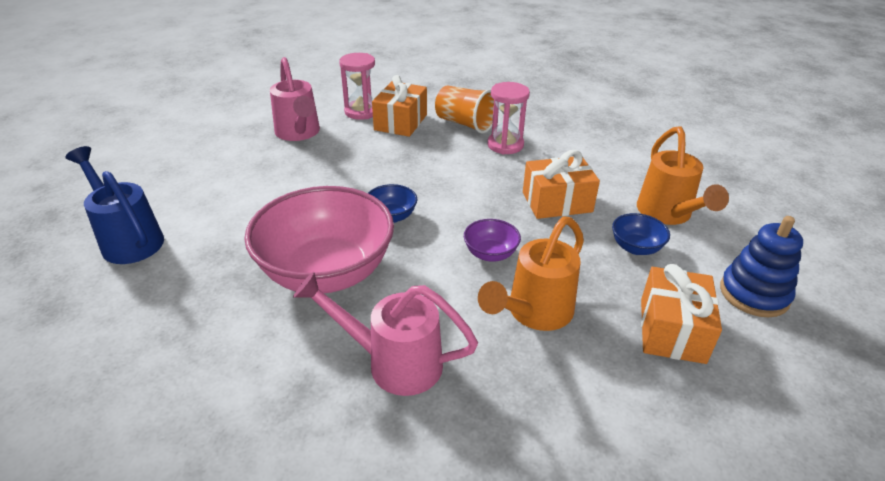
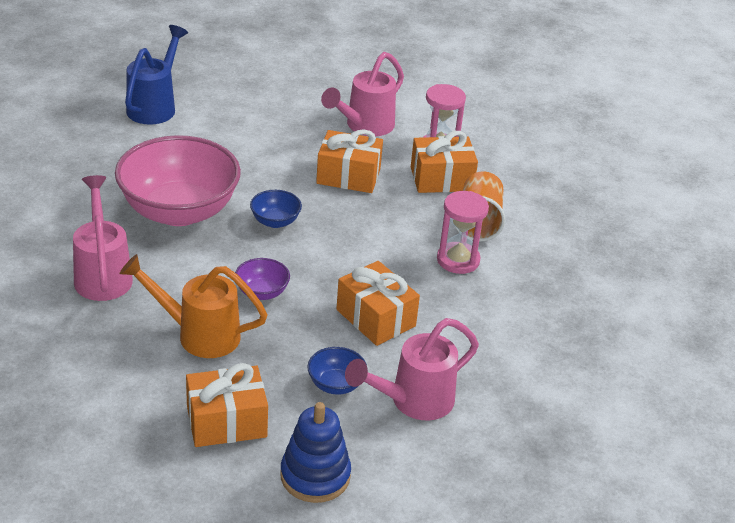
camera: 60 degrees right, 0 degrees up
orange watering can [637,126,729,225] -> pink watering can [345,318,479,420]
none -> orange gift [316,129,383,193]

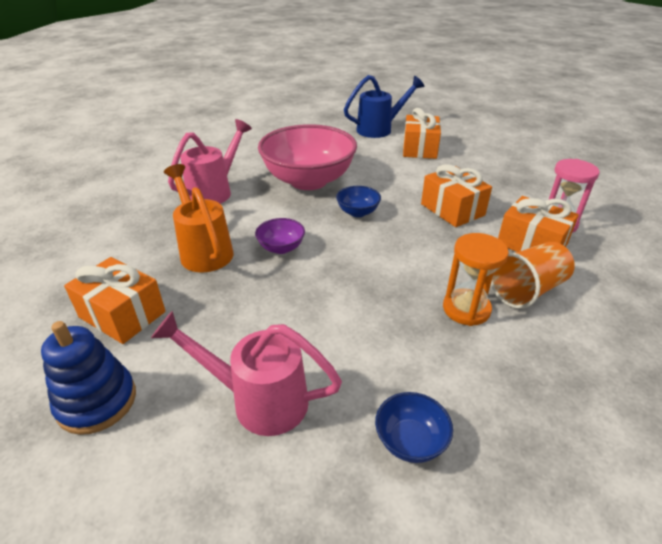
camera: 50 degrees right, 0 degrees up
blue bowl [307,347,367,395] -> blue bowl moved to [375,392,453,463]
pink watering can [321,52,404,136] -> none
orange gift [336,261,420,346] -> orange gift moved to [403,108,441,159]
pink hourglass [437,191,489,274] -> orange hourglass [443,233,509,326]

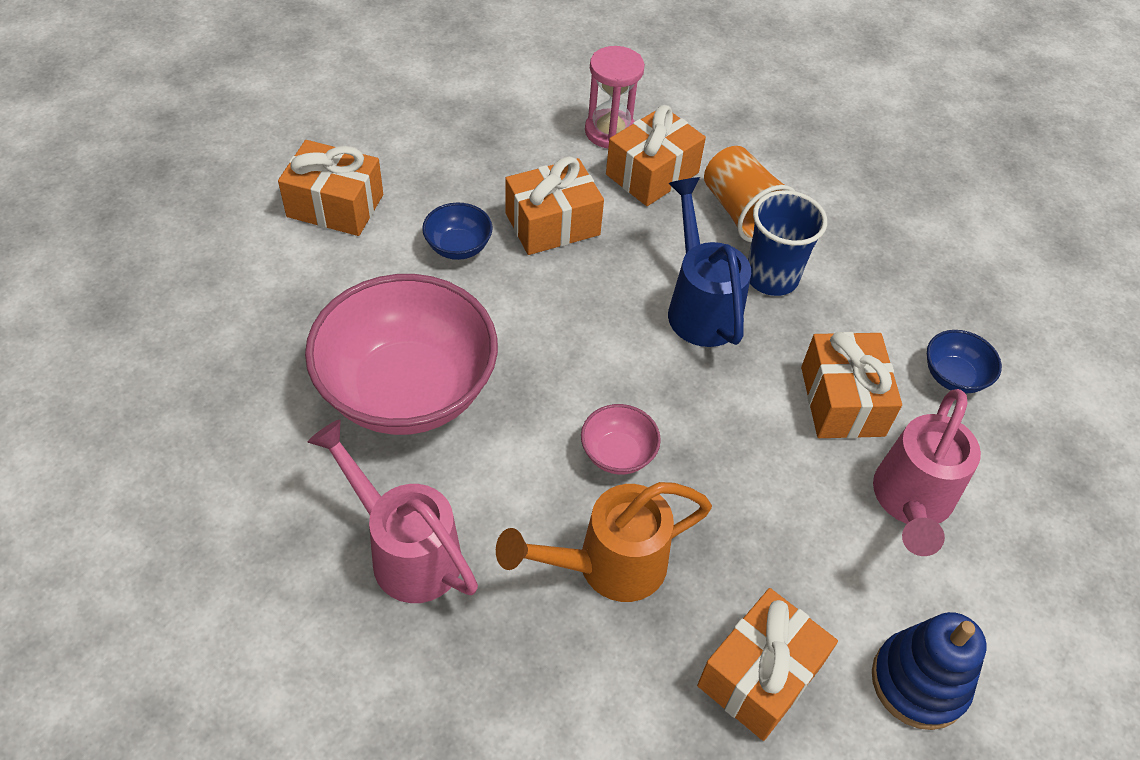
camera: 85 degrees left, 15 degrees up
purple bowl [255,218,305,254] -> pink bowl [581,404,661,474]
blue bowl [336,186,381,217] -> blue bowl moved to [422,203,493,260]
blue watering can [344,75,425,138] -> blue watering can moved to [668,177,751,347]
orange hourglass [443,233,509,326] -> blue cup [748,190,827,296]
none -> orange gift [801,332,902,439]

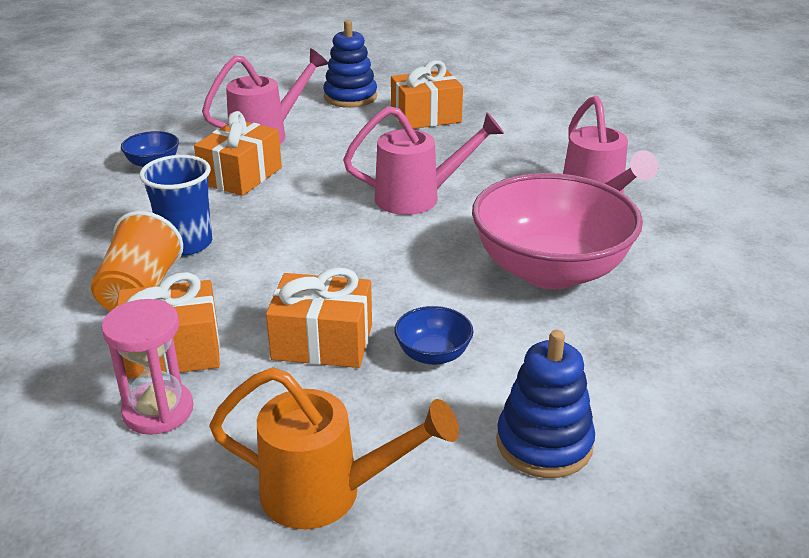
camera: 145 degrees left, 20 degrees down
orange gift [278,140,383,236] -> blue stacking toy [496,330,595,478]
orange watering can [496,482,712,602] -> orange watering can moved to [209,367,459,529]
pink bowl [581,404,661,474] -> pink watering can [343,106,504,215]
blue watering can [668,177,751,347] -> none

